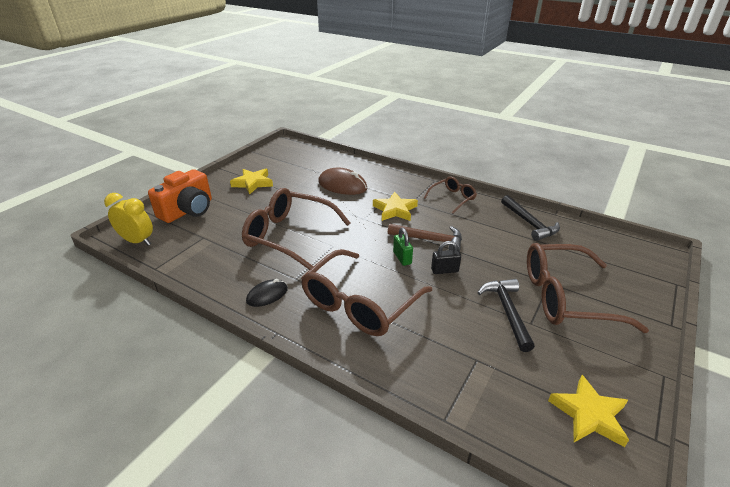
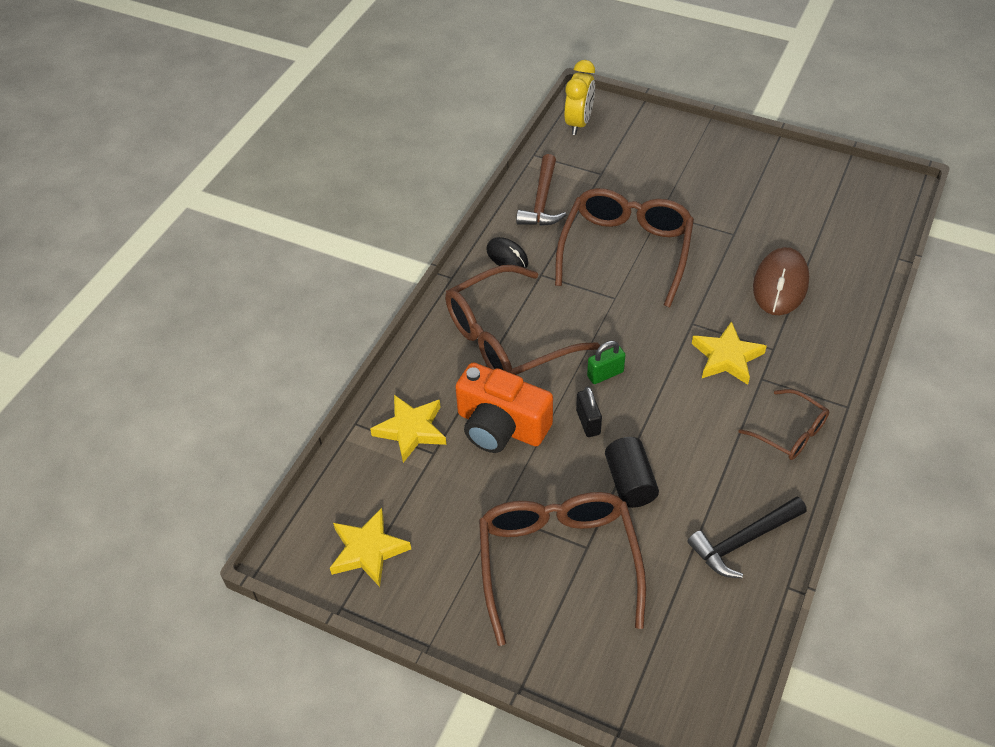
camera: 85 degrees right, 15 degrees up
orange camera [148,169,212,223] -> orange camera moved to [455,363,553,453]
yellow star [230,169,273,194] -> yellow star moved to [370,395,446,463]
brown glasses [301,249,432,336] -> brown glasses turned 60 degrees counterclockwise [445,265,600,375]
brown hammer [388,224,462,251] -> brown hammer moved to [516,154,567,226]
black hammer [478,279,535,352] -> none
none -> black cylinder [605,437,659,508]

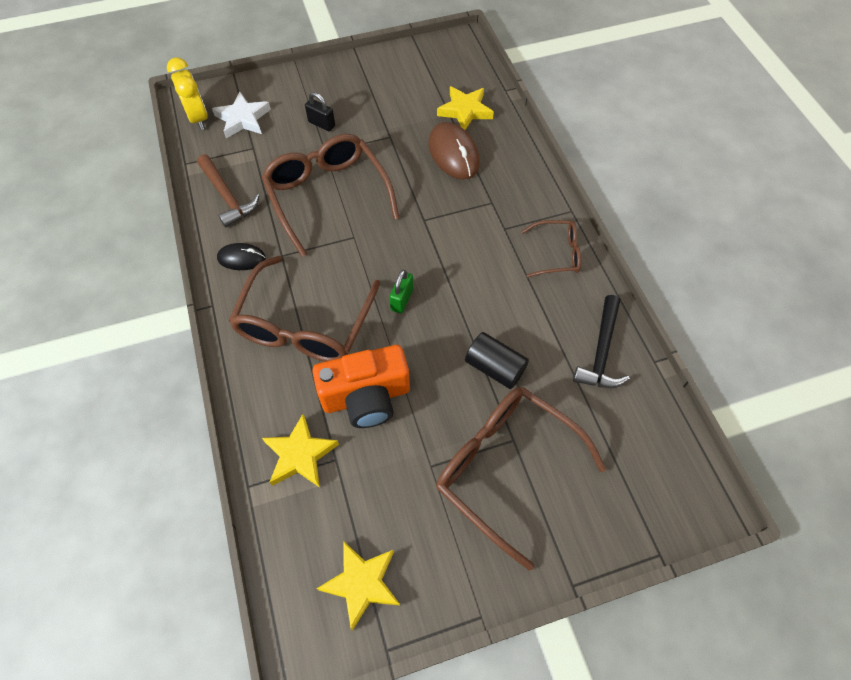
camera: 45 degrees left, 10 degrees up
black padlock [576,386,602,437] -> black padlock moved to [305,92,335,131]
yellow star [692,321,767,385] -> yellow star moved to [437,86,494,130]
none -> white star [212,92,271,138]

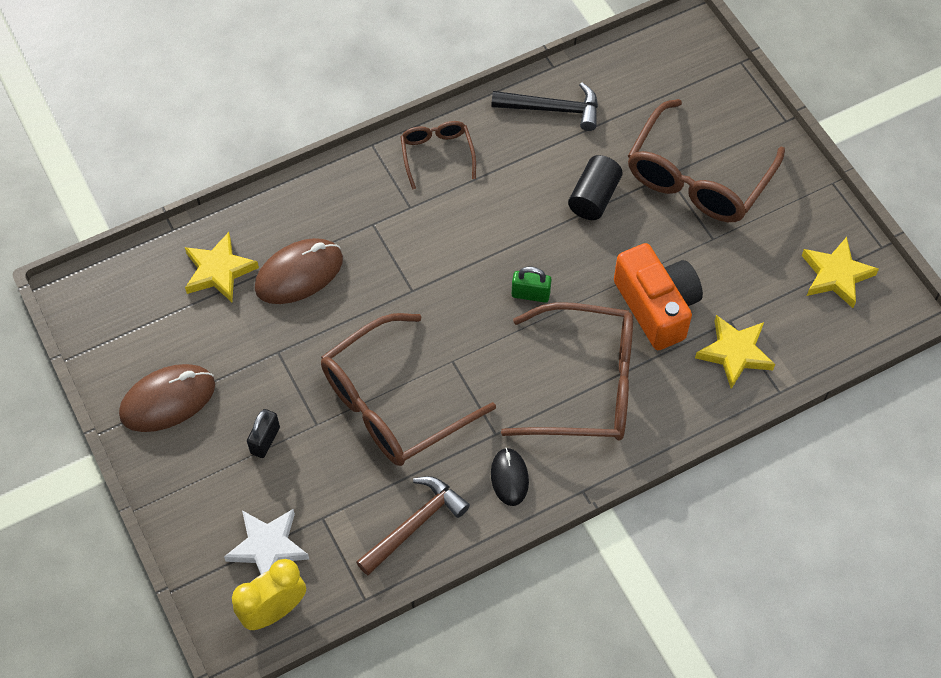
camera: 100 degrees left, 0 degrees up
none -> brown mouse [119,364,215,432]

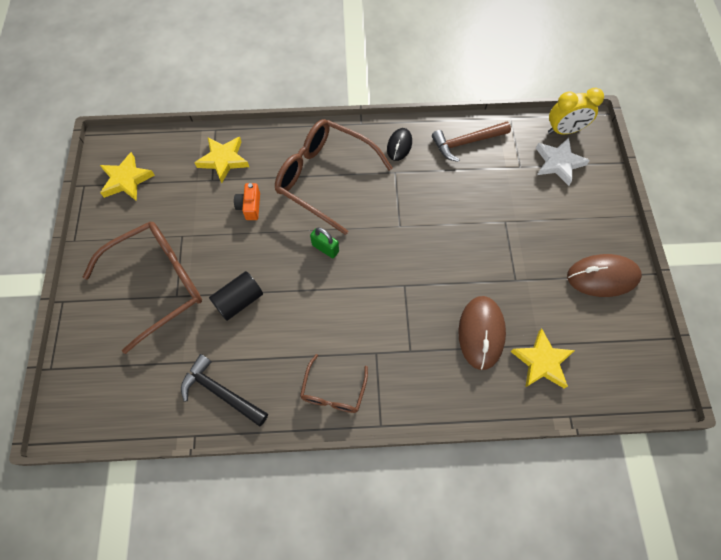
camera: 155 degrees left, 5 degrees up
black padlock [247,409,280,458] -> none
brown mouse [255,238,343,304] -> brown mouse turned 75 degrees counterclockwise [458,296,506,370]
brown glasses [321,313,496,466] -> none
orange camera [614,243,703,350] -> orange camera [234,183,260,220], size x0.49

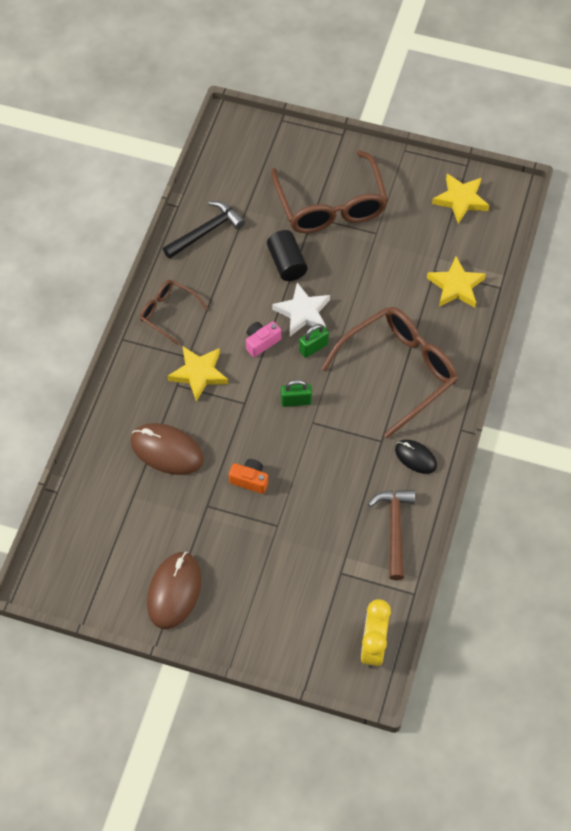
camera: 110 degrees right, 5 degrees down
orange camera [234,183,260,220] -> orange camera moved to [229,459,268,494]
yellow star [510,328,575,389] -> yellow star moved to [168,347,228,401]
white star [536,138,590,186] -> white star moved to [272,282,330,336]
none -> pink camera [246,321,281,357]
none -> green padlock [281,380,312,407]

